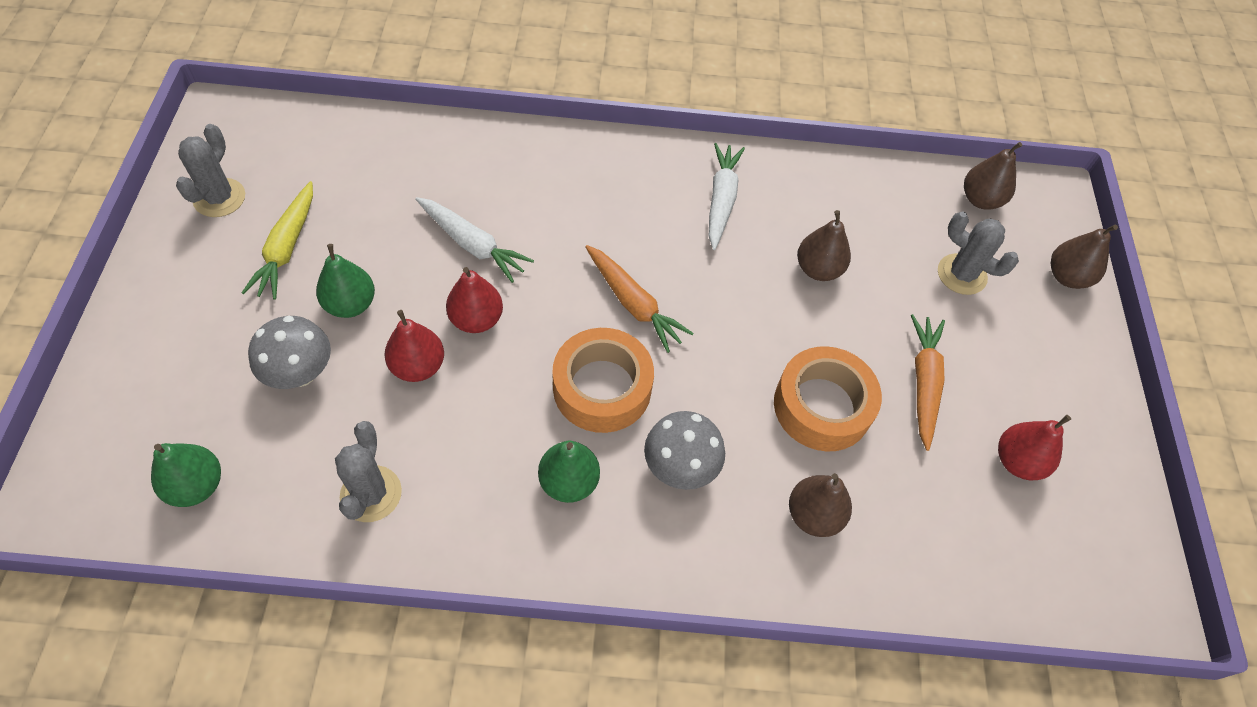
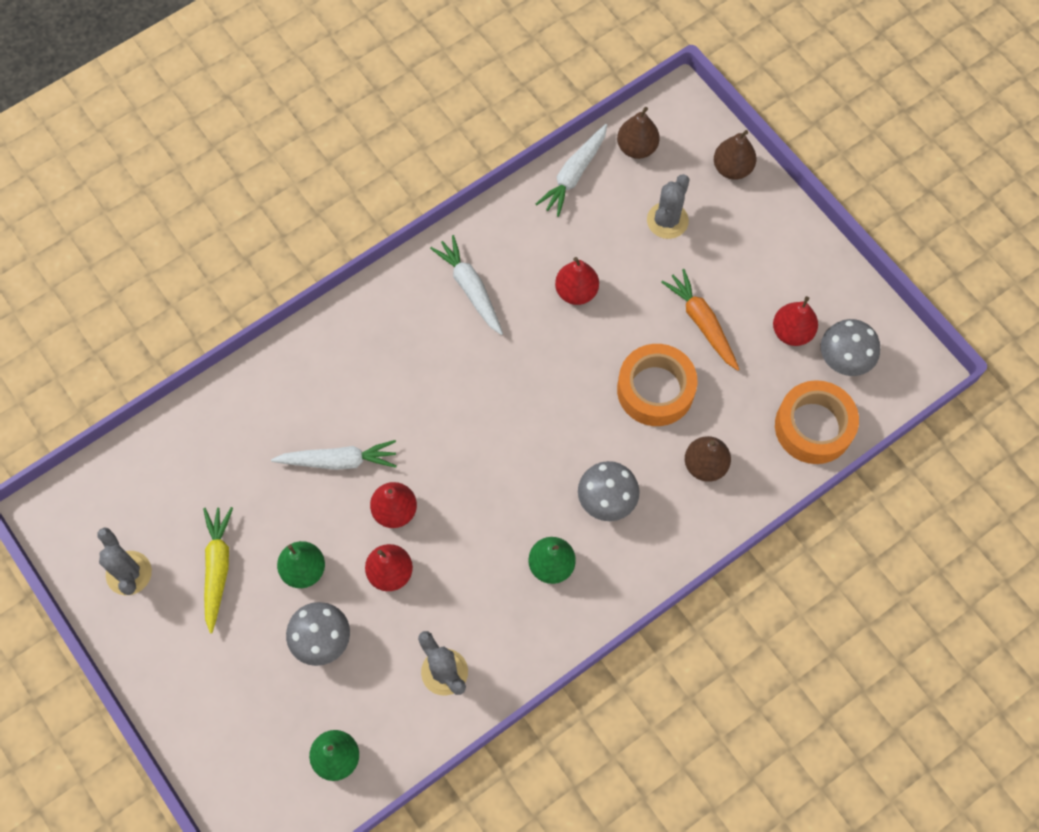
camera: 35 degrees left, 10 degrees up
yellow carrot [241,181,313,300] -> yellow carrot turned 150 degrees counterclockwise [203,507,233,633]
orange tape [552,328,654,433] -> orange tape moved to [775,380,859,464]
orange carrot [585,245,694,353] -> none
brown pear [797,210,851,281] -> red pear [555,257,599,305]
grey cactus [938,212,1019,295] -> grey cactus turned 60 degrees counterclockwise [647,174,690,239]
none -> white carrot [536,124,607,217]
none -> grey mushroom [821,319,880,376]

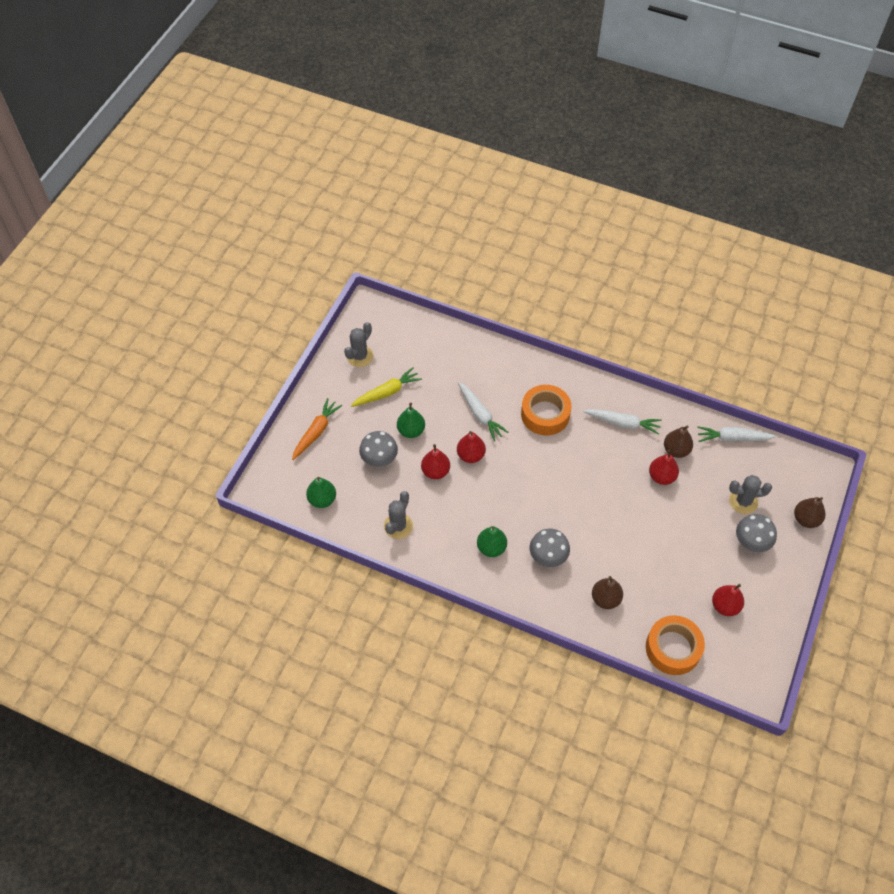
camera: 60 degrees right, 10 degrees down
white carrot [430,235,503,335] -> white carrot turned 75 degrees clockwise [584,409,662,435]
brown pear [617,107,660,159] -> brown pear moved to [664,426,693,458]
orange tape [617,344,698,426] -> orange tape moved to [521,385,571,435]
orange carrot [661,269,740,371] -> orange carrot moved to [292,398,342,460]
grey mushroom [821,319,880,376] -> grey mushroom moved to [736,514,777,552]

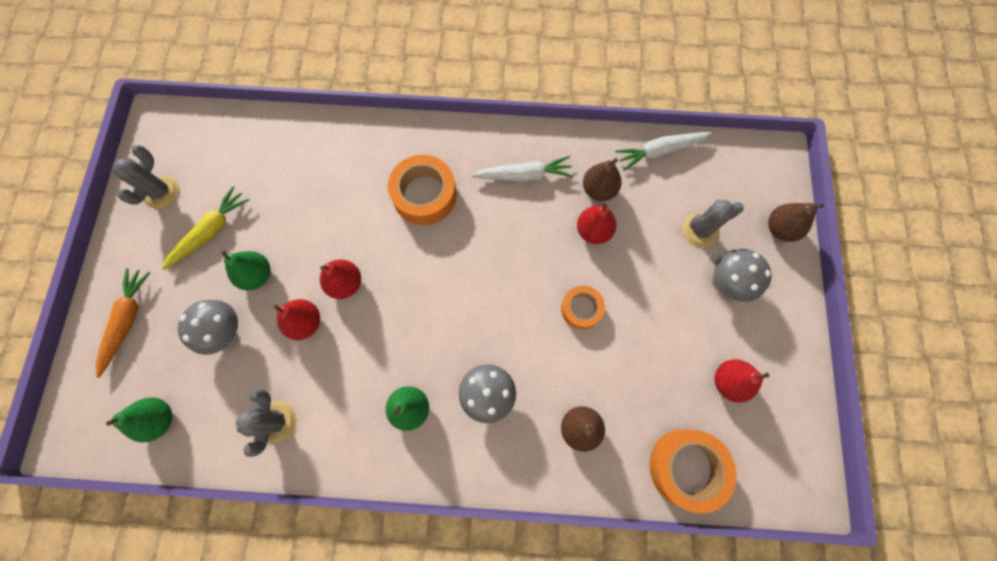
camera: 20 degrees left, 15 degrees up
white carrot [458,382,509,441] -> none
none -> orange tape [561,286,605,329]

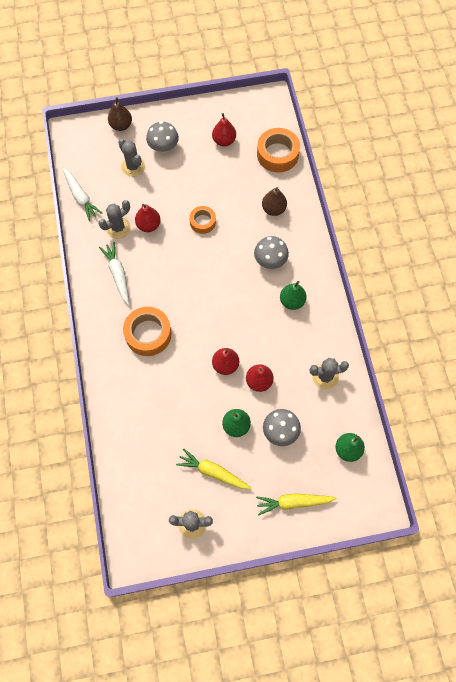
camera: 105 degrees left, 5 degrees down
orange carrot [95,268,150,378] -> yellow carrot [256,493,337,516]
brown pear [583,158,622,201] -> grey cactus [98,200,131,238]

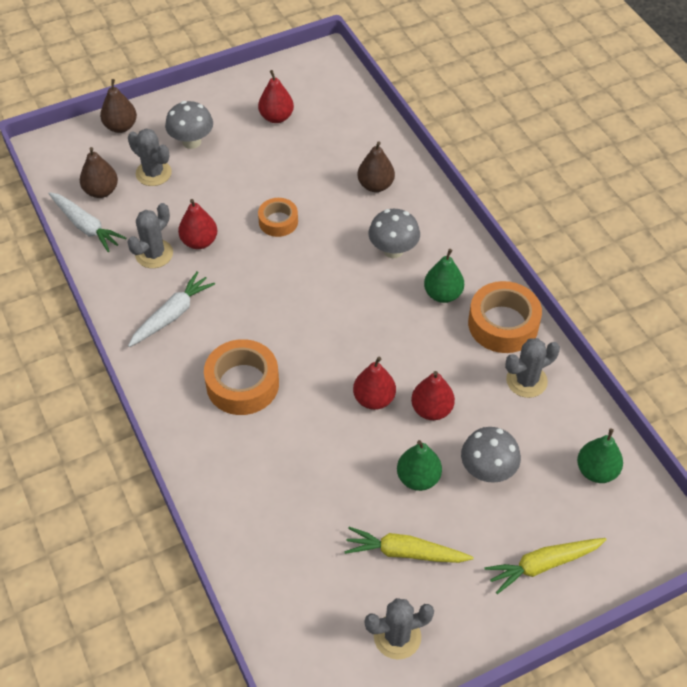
camera: 15 degrees left, 15 degrees down
white carrot [99,242,129,305] -> white carrot turned 75 degrees clockwise [128,271,215,347]
orange tape [257,128,300,173] -> orange tape moved to [468,281,542,353]
none -> brown pear [80,147,118,198]

